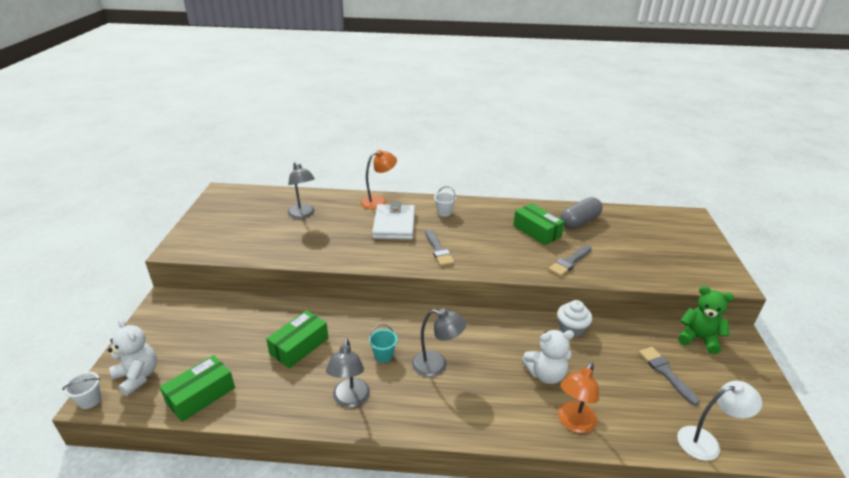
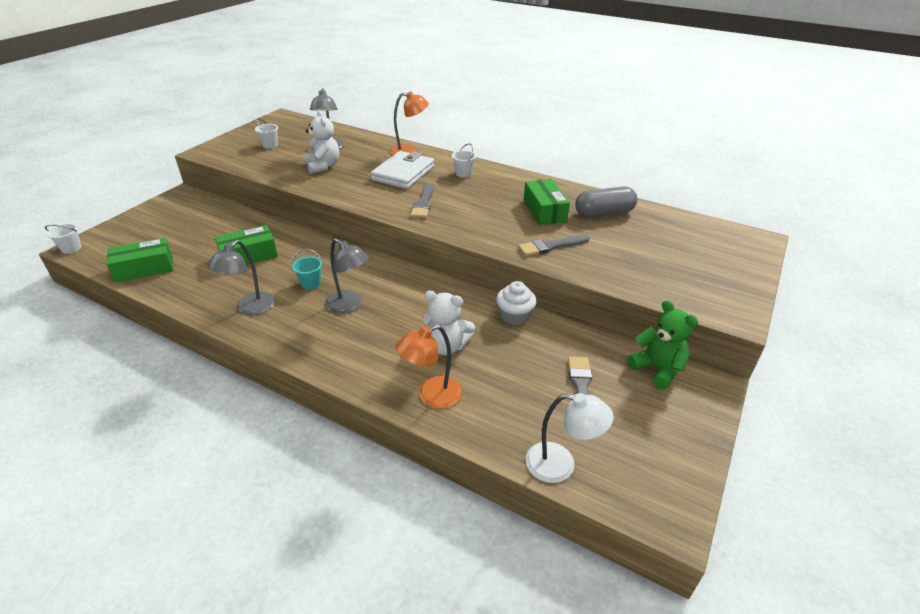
camera: 25 degrees right, 5 degrees up
white teddy bear [108,319,157,396] -> white teddy bear moved to [305,110,339,174]
none -> white bucket [255,118,278,149]

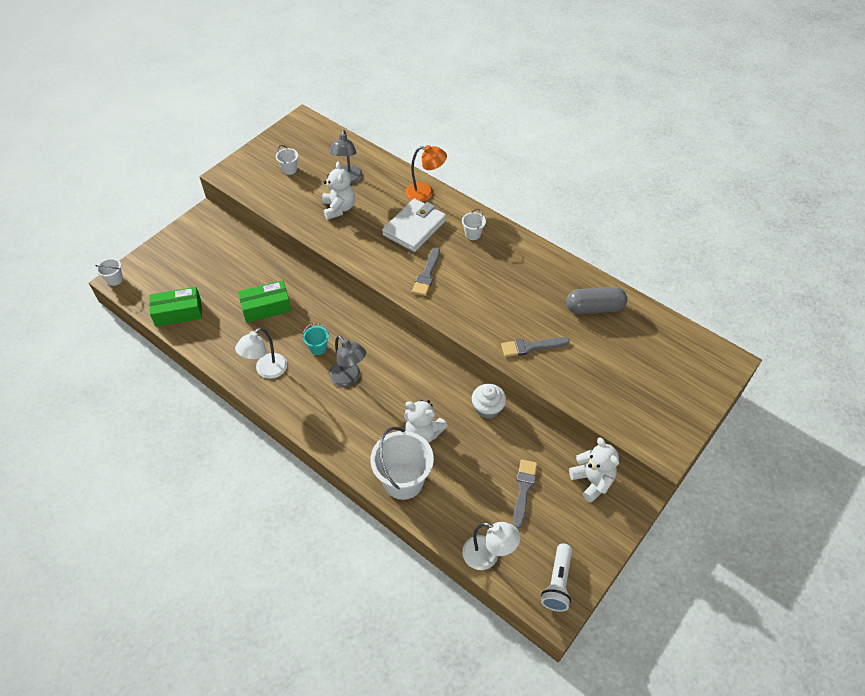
camera: 10 degrees right, 15 degrees up
grey lamp [207,240,275,315] -> white lamp [235,327,287,379]
orange lamp [396,325,463,409] -> white bucket [370,427,434,500]
green box [524,179,570,225] -> none
green teddy bear [627,300,698,389] -> white teddy bear [569,437,619,502]
none -> white flashlight [541,544,572,612]

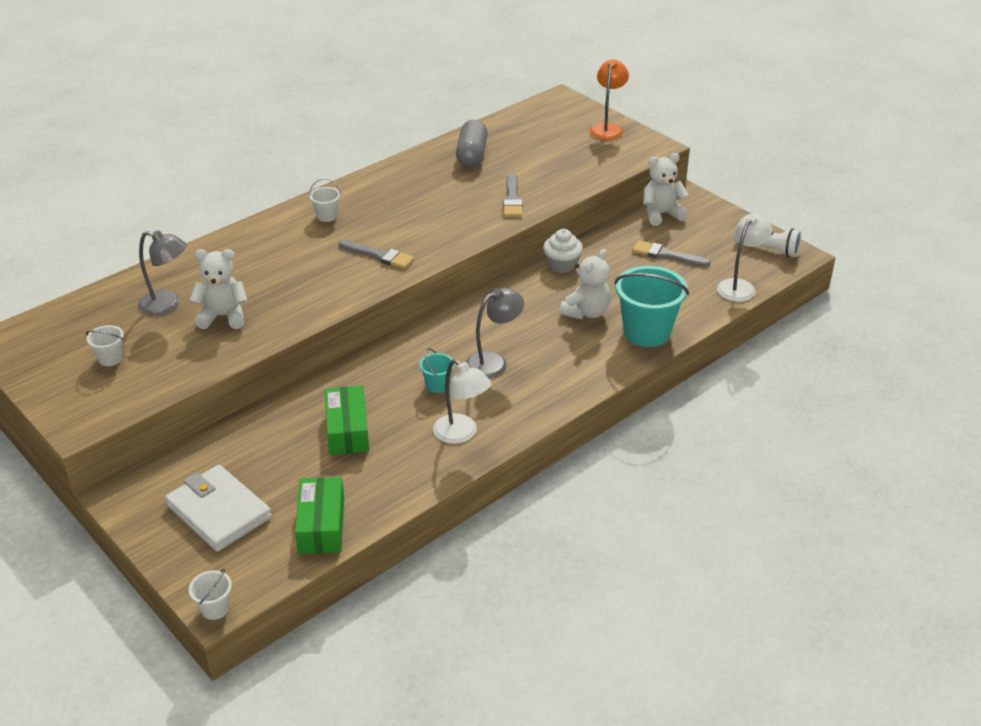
camera: 80 degrees left, 15 degrees down
white bucket [370,427,434,500] -> turquoise bucket [614,266,689,347]
white wallet [382,198,446,252] -> white wallet moved to [165,465,272,552]
orange lamp [406,145,447,202] -> orange lamp moved to [590,59,629,140]

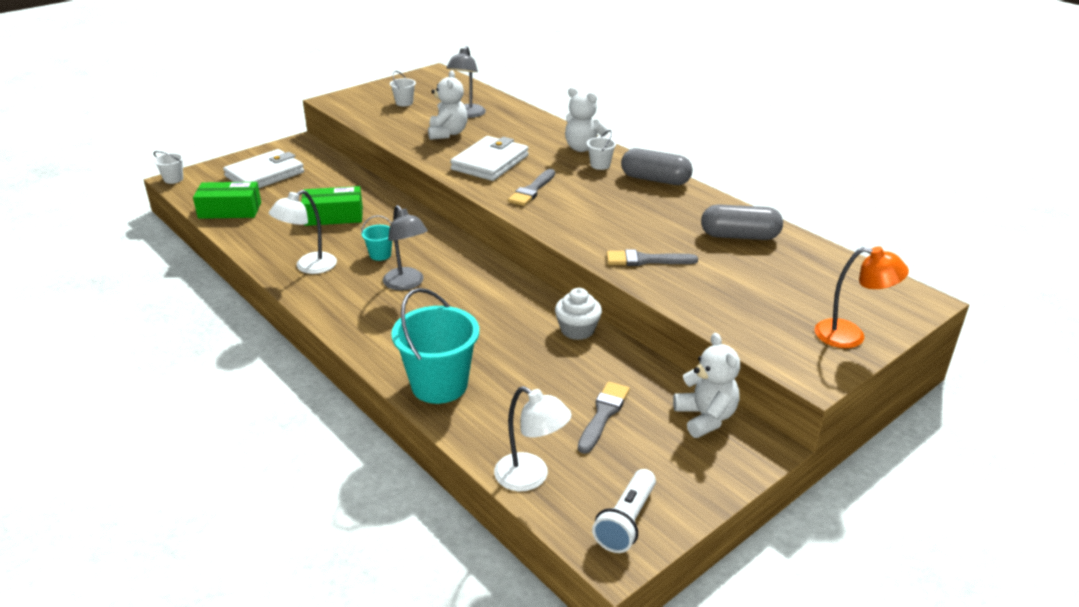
camera: 90 degrees right, 5 degrees down
white teddy bear [559,249,611,319] -> white teddy bear moved to [565,87,609,152]
none -> white wallet [450,136,528,181]
none -> grey capsule [621,148,693,185]

